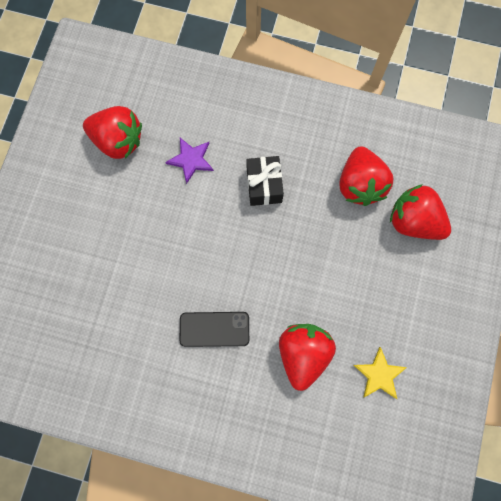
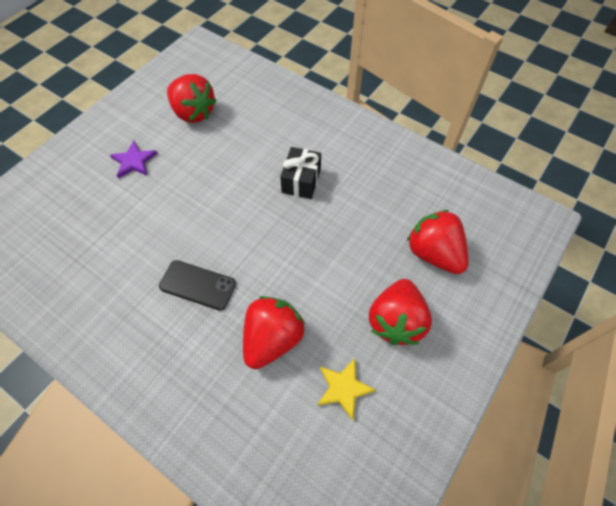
camera: 20 degrees right, 15 degrees down
purple star [165,138,214,184] -> purple star moved to [110,141,158,178]
red strawberry [339,146,393,206] -> red strawberry moved to [369,279,432,345]

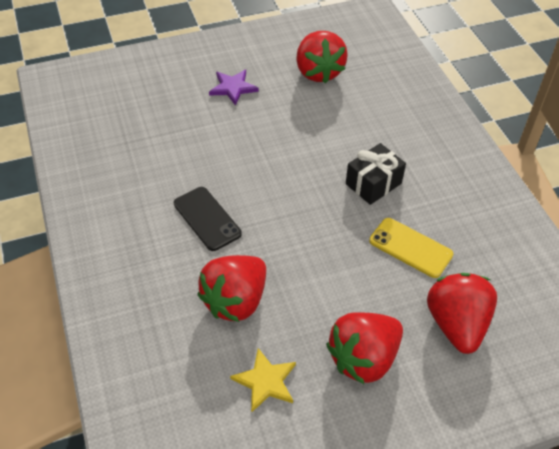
camera: 35 degrees right, 10 degrees down
red strawberry [243,296,305,369] -> red strawberry turned 150 degrees clockwise [197,255,266,322]
none -> yellow phone [369,218,453,278]

